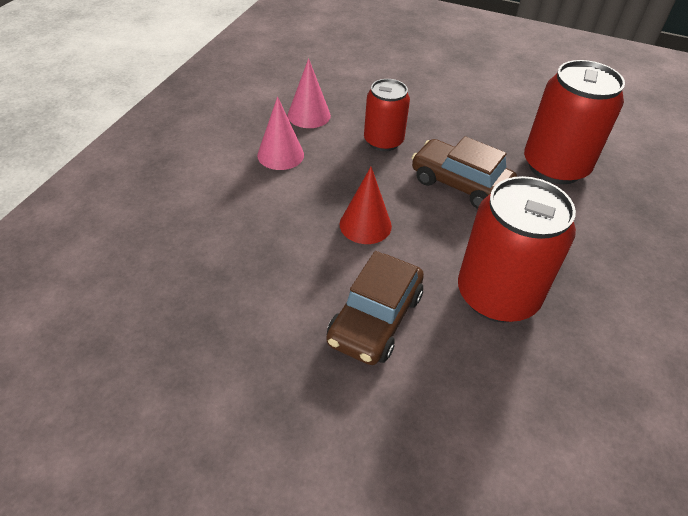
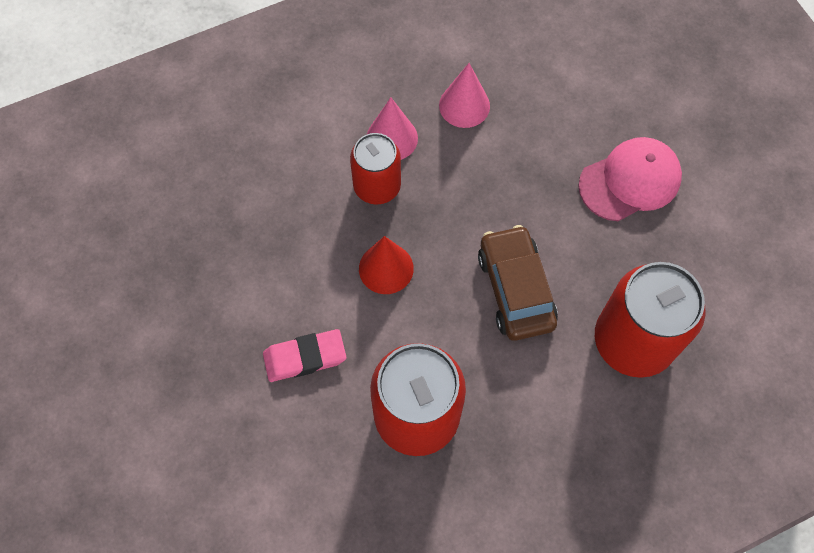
camera: 45 degrees right, 20 degrees up
brown car [327,251,424,365] -> pink eraser [263,329,346,382]
red can [364,79,410,151] -> red can moved to [350,133,401,204]
none -> pink cap [578,137,682,221]

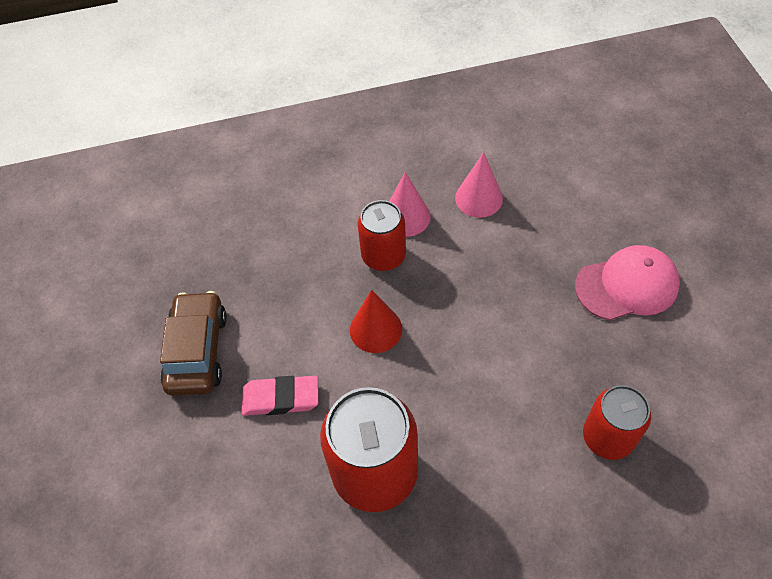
camera: 15 degrees right, 10 degrees down
brown car [478,225,558,341] -> brown car moved to [160,291,227,396]
red can [595,262,705,378] -> red can [583,385,651,460], size x0.62

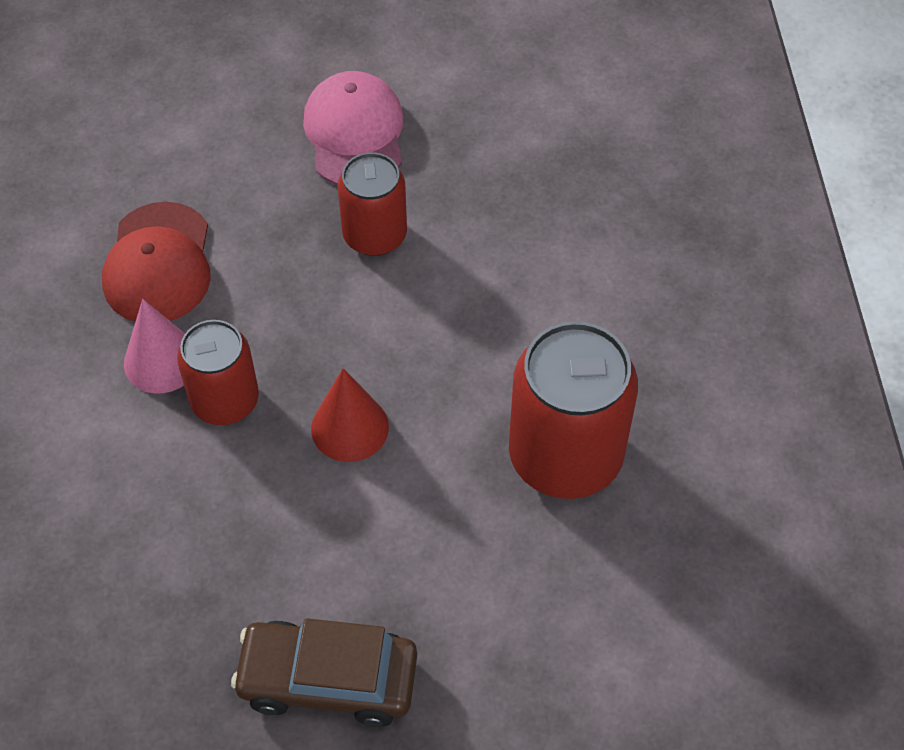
camera: 85 degrees left, 0 degrees up
pink eraser [242,376,318,416] -> none
pink cone [455,152,503,218] -> red cap [102,202,211,322]
red can [583,385,651,460] -> red can moved to [338,152,407,256]

